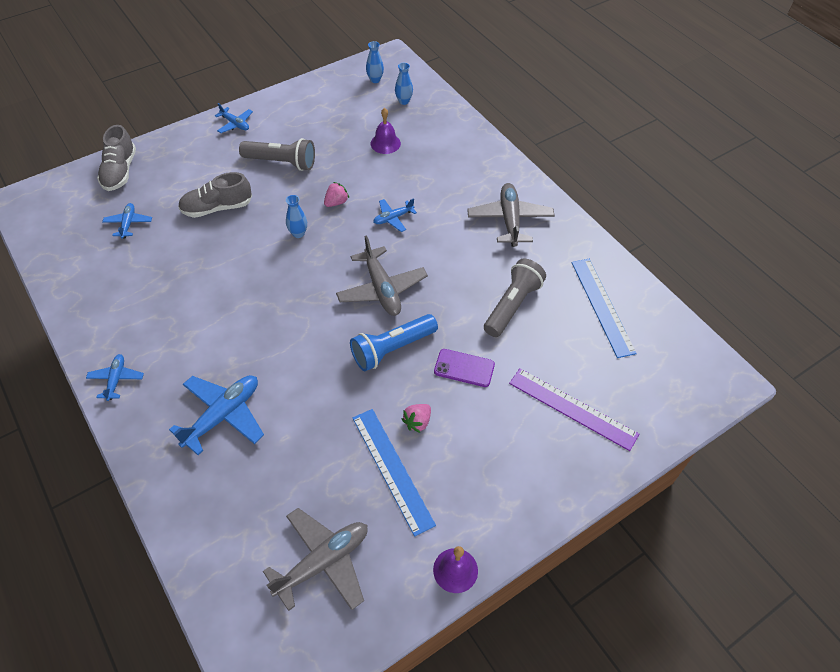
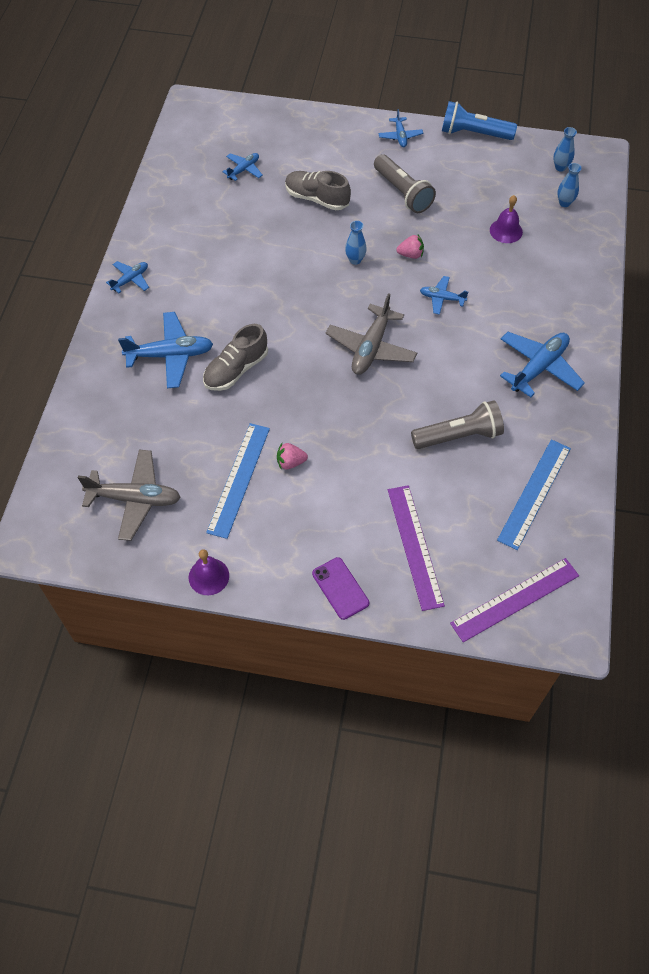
camera: 45 degrees right, 5 degrees up
grey shoe [97,125,136,191] -> grey shoe moved to [203,324,268,391]
blue flashlight [350,314,438,371] -> blue flashlight moved to [442,101,517,140]
purple phone [434,349,495,387] -> purple phone moved to [312,557,369,620]
grey plane [467,183,555,247] -> blue plane [500,332,585,397]
none -> purple ruler [450,558,579,642]

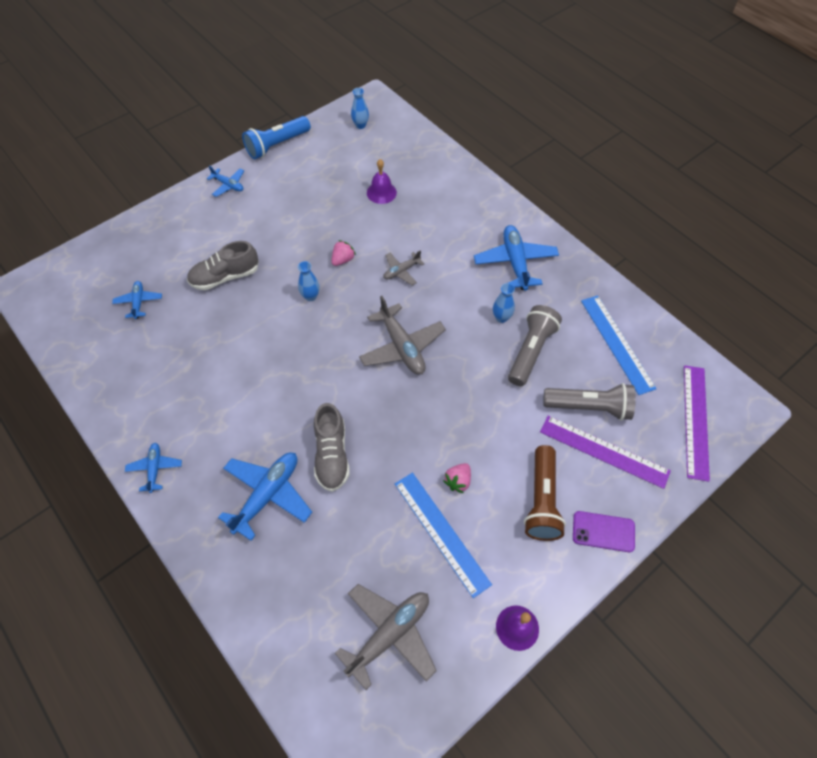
camera: 50 degrees left, 0 degrees up
grey flashlight [374,154,436,213] -> grey flashlight moved to [543,383,636,421]
blue plane [420,276,468,315] -> grey plane [383,250,424,286]
blue vase [557,163,582,207] -> blue vase moved to [493,283,515,323]
none -> brown flashlight [524,445,566,541]

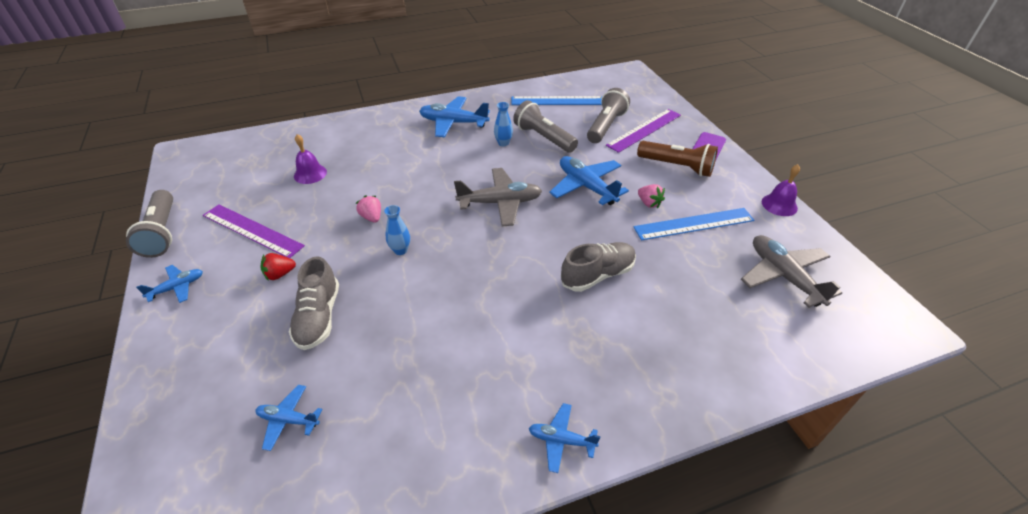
camera: 70 degrees left, 15 degrees down
blue plane [218,453,312,541] -> blue plane moved to [549,156,629,205]
blue flashlight [242,116,311,159] -> grey flashlight [126,190,173,258]
grey shoe [314,403,350,492] -> grey shoe turned 45 degrees counterclockwise [561,242,636,292]
blue vase [351,88,369,129] -> none
grey plane [383,250,424,286] -> none
purple ruler [684,365,710,482] -> purple ruler moved to [203,204,305,258]
none -> red strawberry [260,253,296,281]

